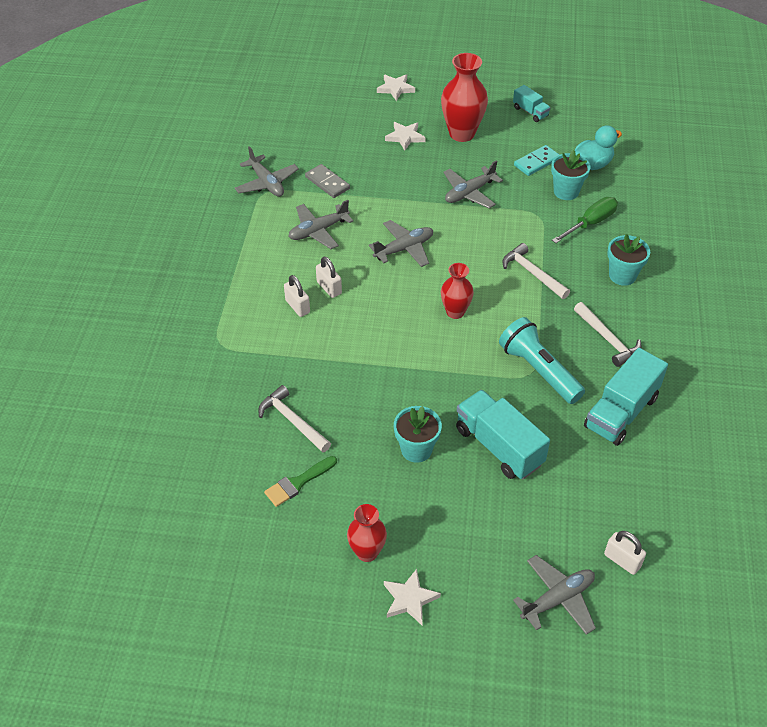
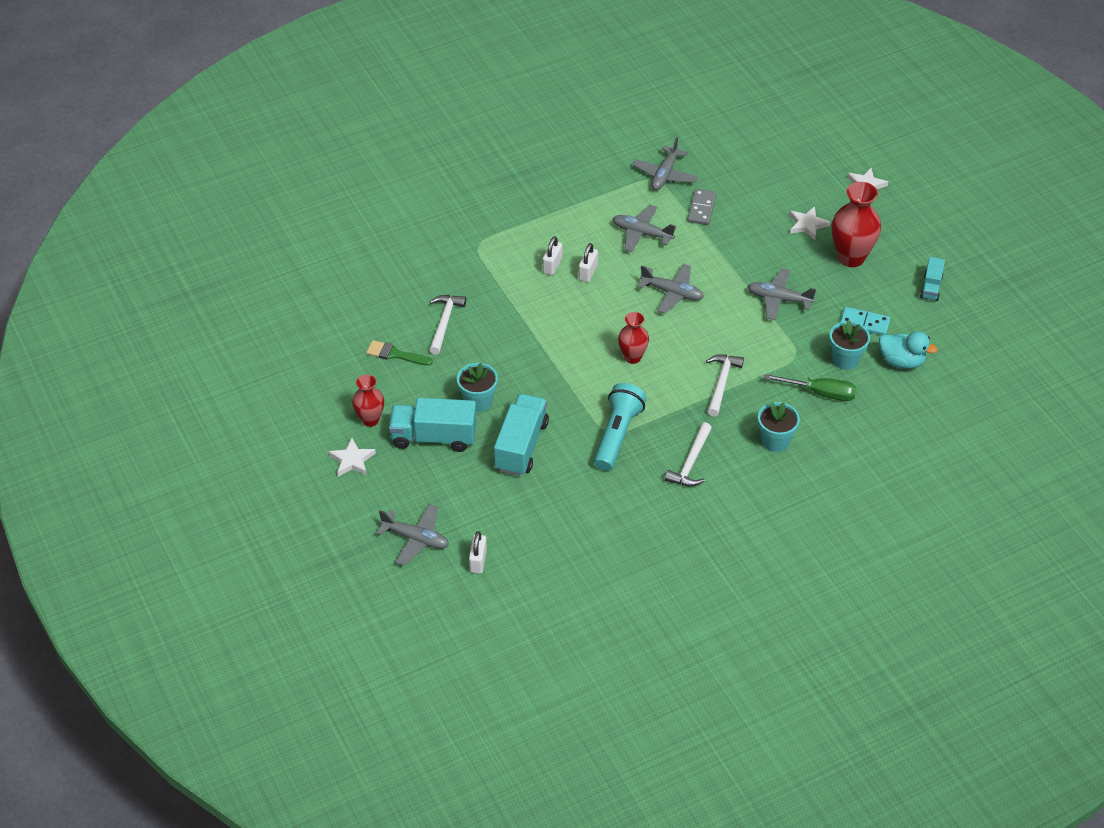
camera: 55 degrees right, 0 degrees up
turquoise truck [584,348,668,446] -> turquoise truck moved to [389,398,477,452]

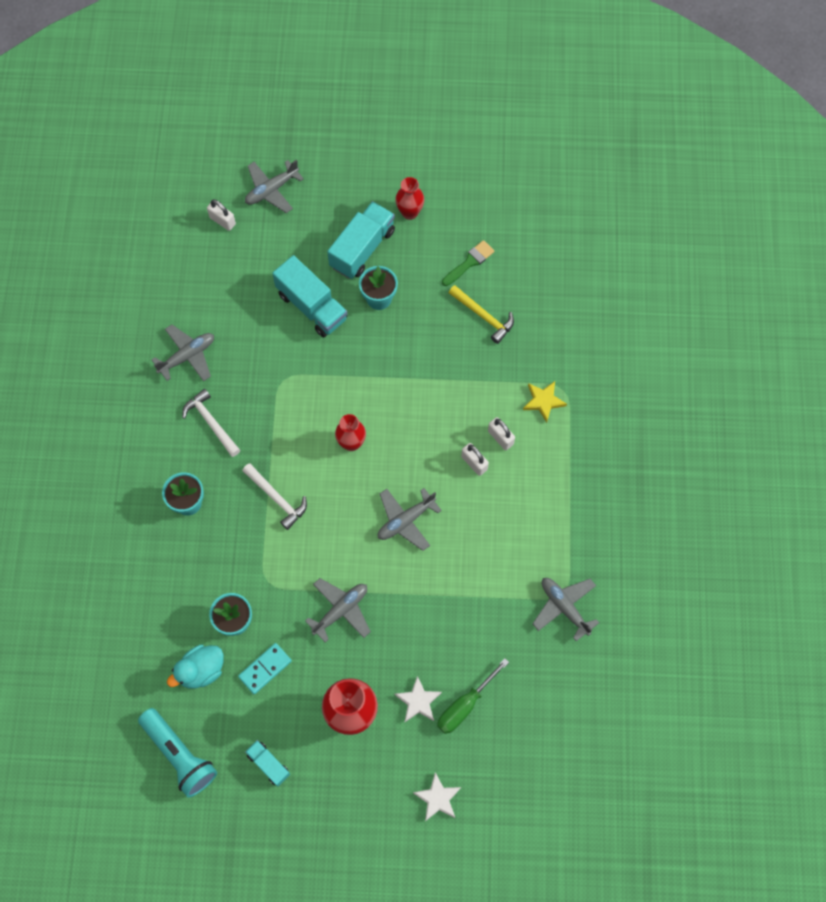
camera: 120 degrees right, 20 degrees up
white star [329,438,376,477] -> none
white hammer [429,295,466,355] -> yellow hammer [449,285,514,344]
turquoise flashlight [594,383,647,471] -> turquoise flashlight moved to [138,708,217,798]
grey plane [613,205,677,252] -> grey plane moved to [152,325,214,381]
grey domino [687,189,716,225] -> none
green screwdriver [764,374,857,401] -> green screwdriver moved to [437,658,509,734]
none -> yellow star [523,381,567,423]

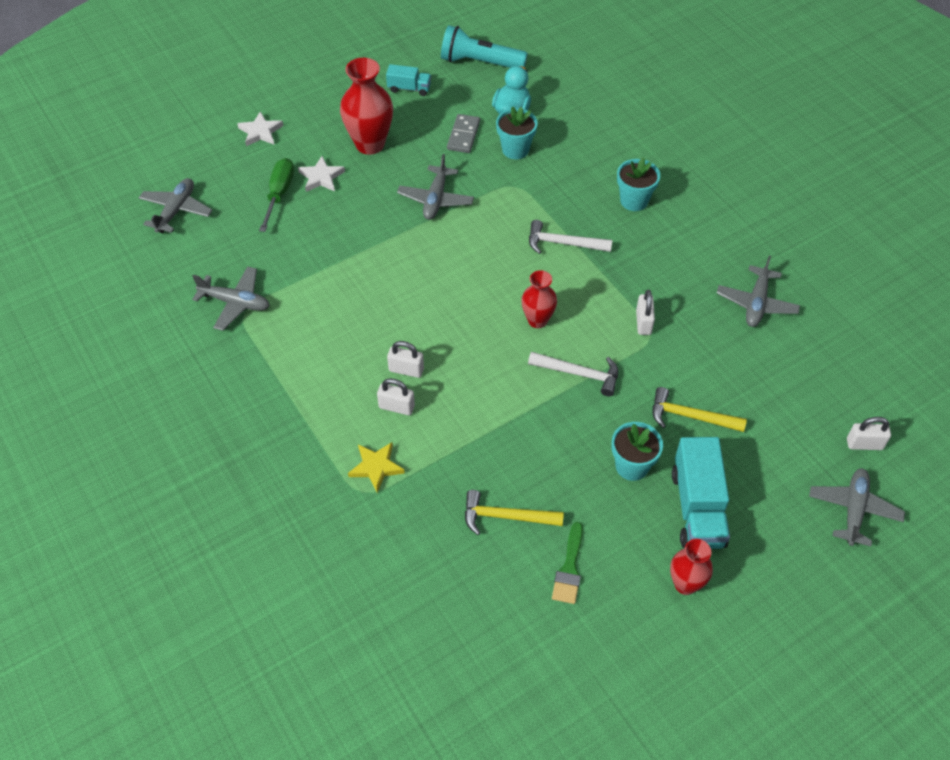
camera: 145 degrees right, 15 degrees down
white hammer [182,389,240,457] -> white hammer moved to [528,352,618,396]
turquoise domino [238,643,292,694] -> grey domino [447,114,480,153]
turquoise truck [272,255,348,337] -> yellow hammer [653,387,747,432]
grey plane [378,488,442,551] -> grey plane moved to [139,178,212,233]
none -> white padlock [636,290,655,335]

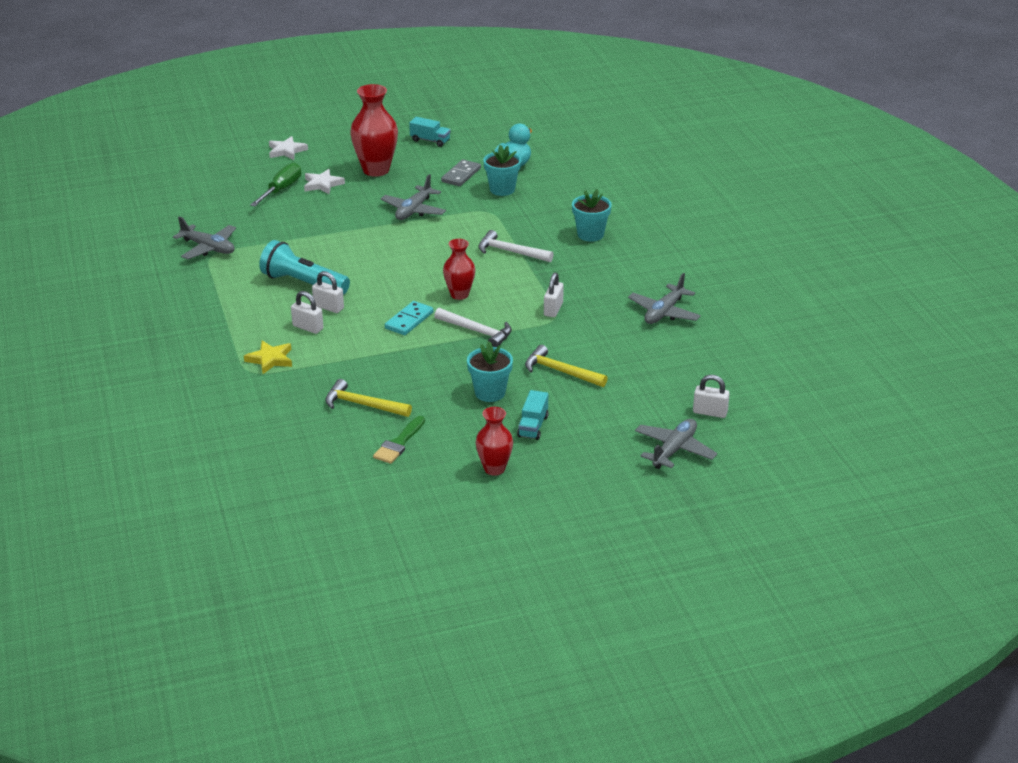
camera: 15 degrees right, 20 degrees down
grey plane [139,178,212,233] -> none
turquoise flashlight [441,25,528,68] -> turquoise flashlight moved to [259,240,350,295]
turquoise truck [672,437,730,549] -> turquoise truck [517,390,549,440], size x0.54
none -> turquoise domino [385,301,434,335]

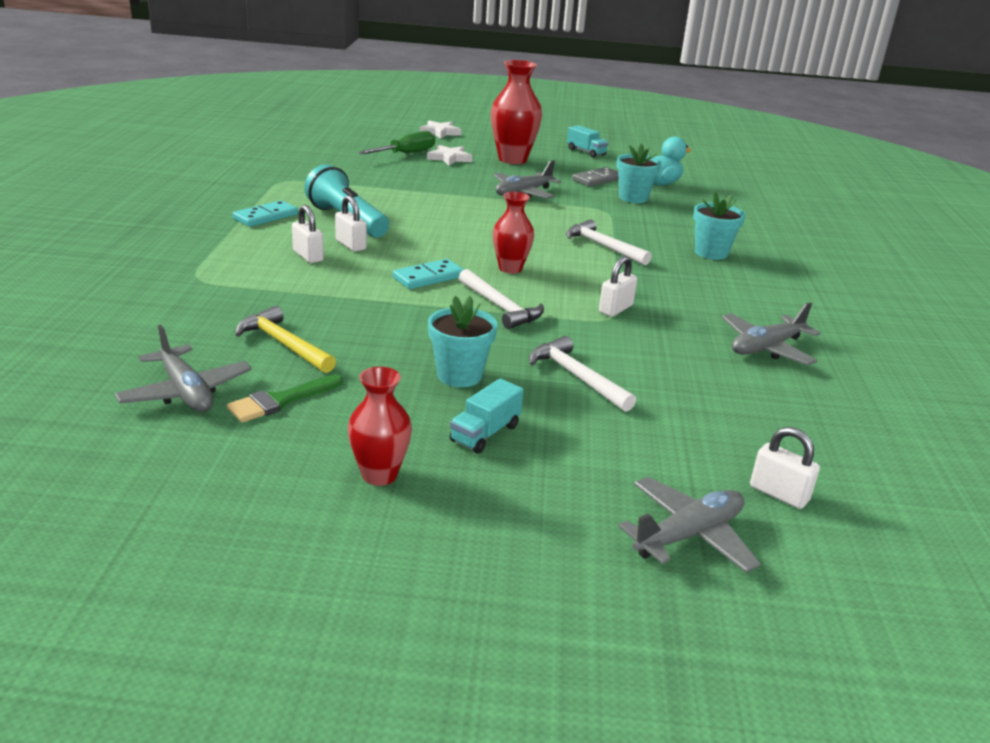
camera: 20 degrees right, 5 degrees down
grey plane [173,216,236,259] -> grey plane moved to [115,325,252,412]
yellow star [244,341,292,374] -> none
yellow hammer [525,345,608,387] -> white hammer [529,336,636,412]
none -> turquoise domino [233,200,298,227]

